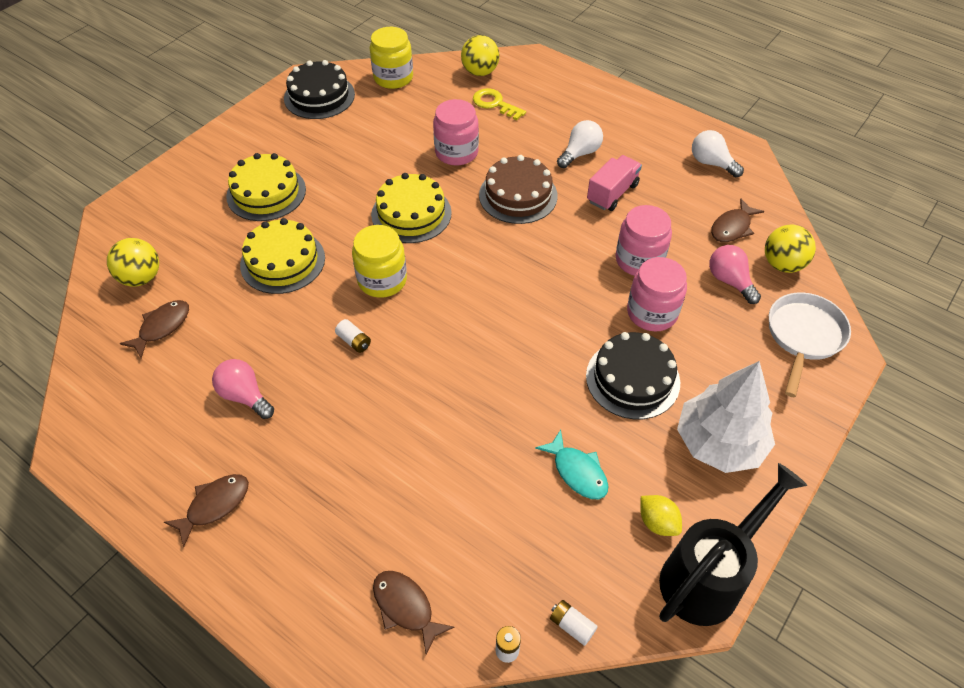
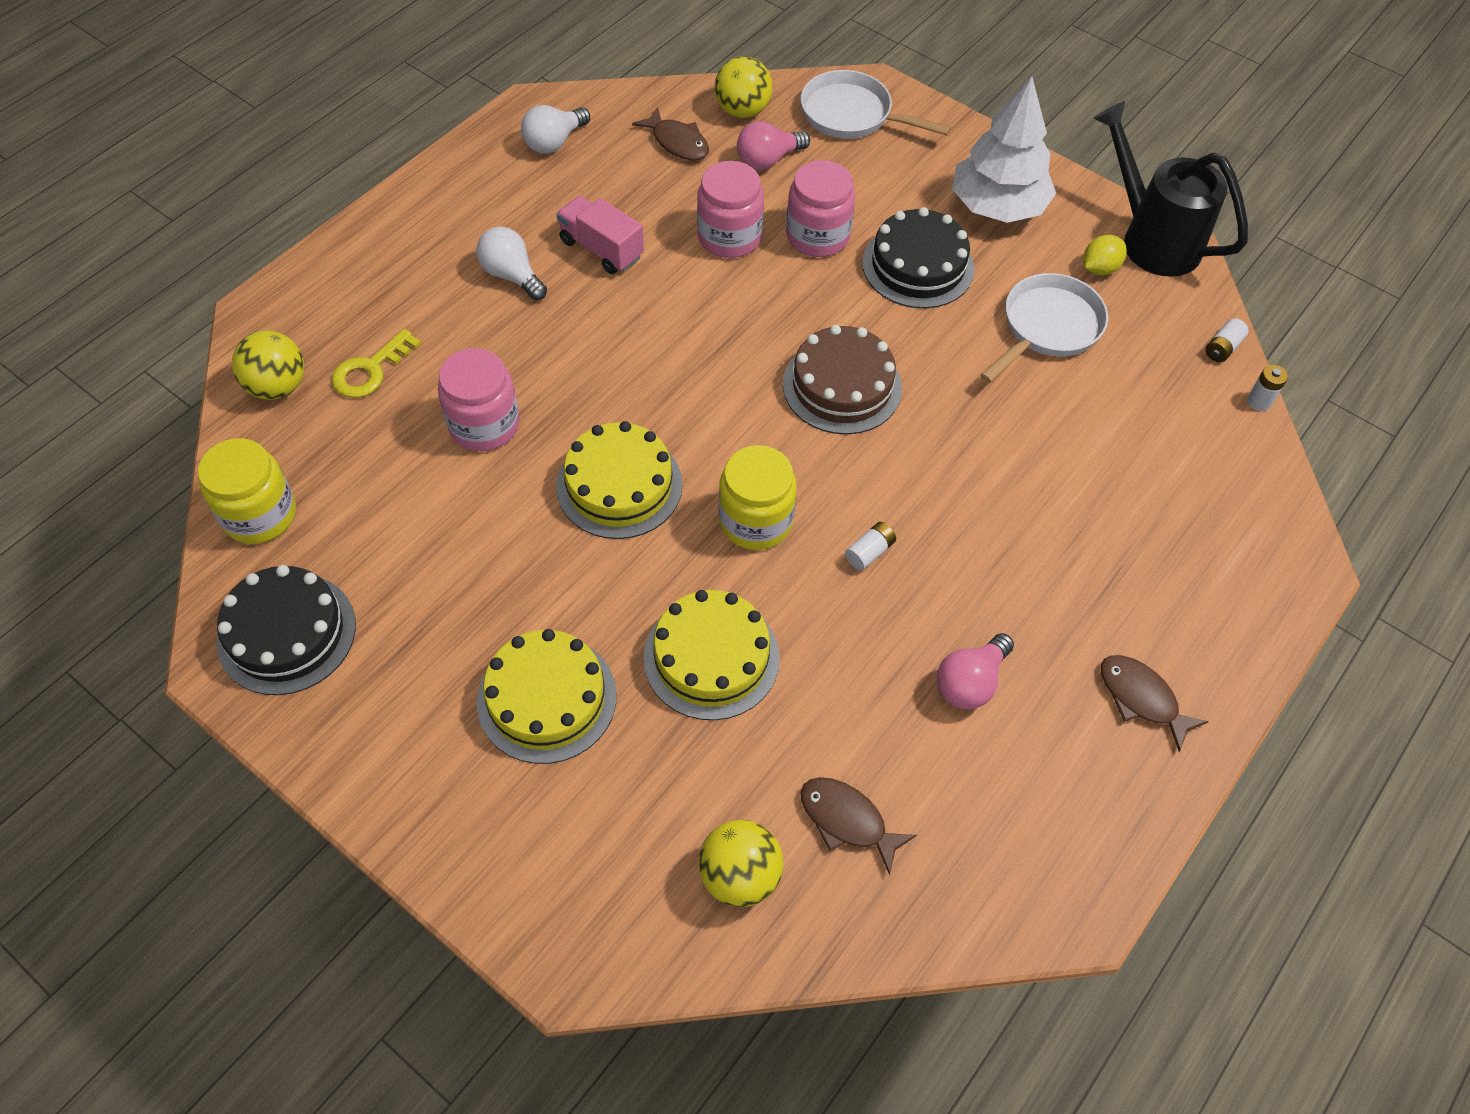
camera: 90 degrees left, 5 degrees up
brown fish [373,571,455,655] -> none
brown cake [479,155,558,224] -> brown cake moved to [783,325,902,434]
turquoise fish [535,430,608,499] -> white pan [980,273,1108,383]

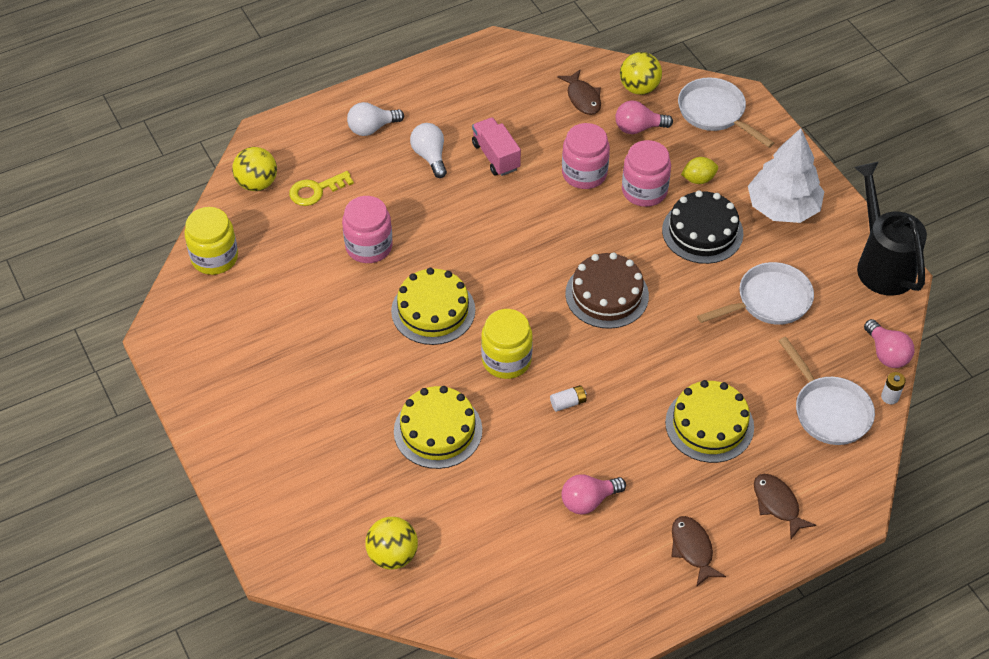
camera: 25 degrees right, 5 degrees down
black cake [217,565,356,695] -> none
yellow cake [477,629,617,764] -> yellow cake moved to [665,380,754,463]
white light bulb [521,105,590,154] -> white light bulb moved to [347,102,404,136]
brown fish [800,777,917,875] -> brown fish moved to [754,474,816,539]
yellow lemon [1083,235,1127,275] -> yellow lemon moved to [681,157,718,184]
white battery [1206,318,1249,362] -> pink light bulb [864,319,914,368]
none -> white pan [779,337,875,445]

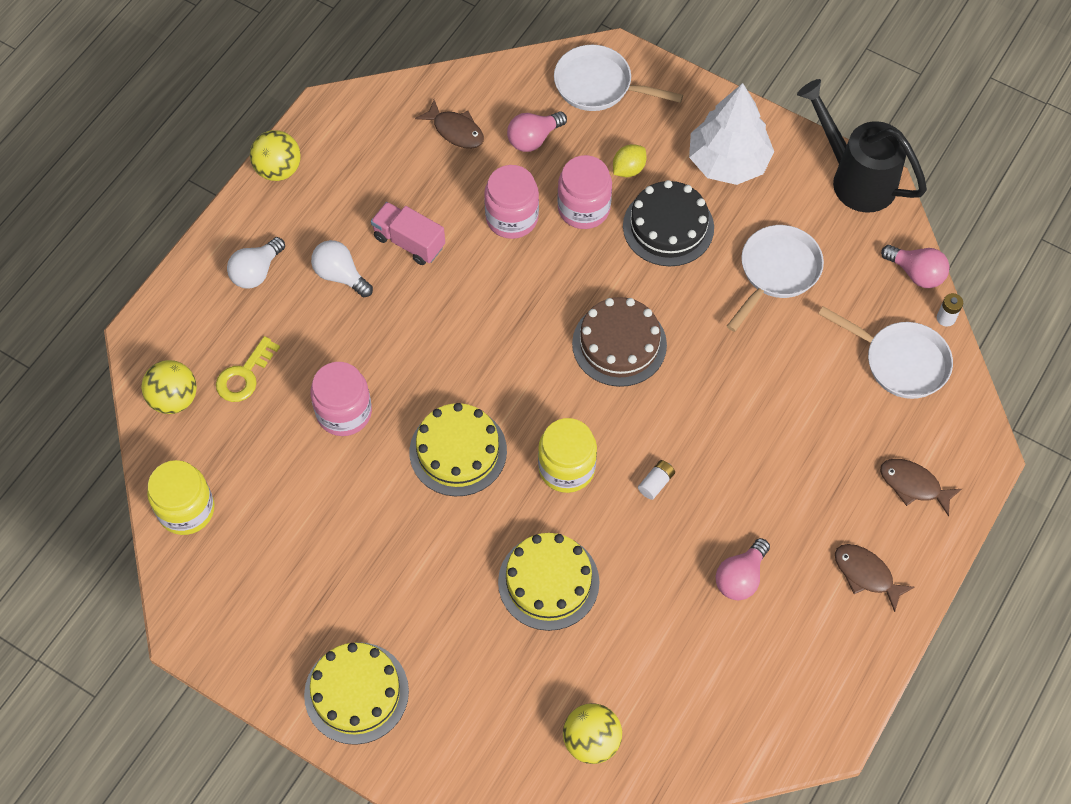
camera: 30 degrees left, 10 degrees up
yellow ball [620,52,662,95] -> yellow ball moved to [250,130,301,181]
yellow cake [665,380,754,463] -> yellow cake moved to [304,642,409,745]

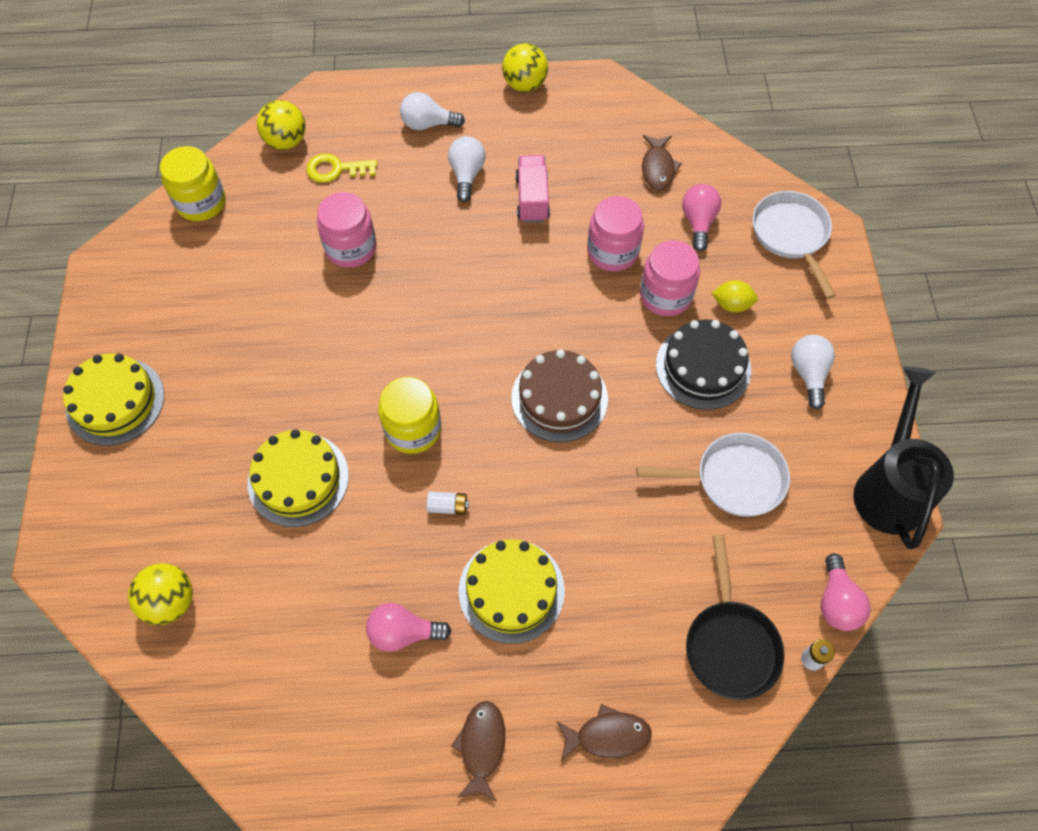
camera: 55 degrees right, 0 degrees up
yellow cake [409,403,507,496] -> yellow cake moved to [459,539,565,644]
pink light bulb [507,111,567,152] -> pink light bulb turned 75 degrees clockwise [682,184,721,251]
white tree [689,83,774,185] -> white light bulb [791,335,835,409]
white pan [818,306,953,399] -> black pan [686,535,784,700]
brown fish [880,459,962,516] -> brown fish turned 90 degrees clockwise [557,704,652,761]

